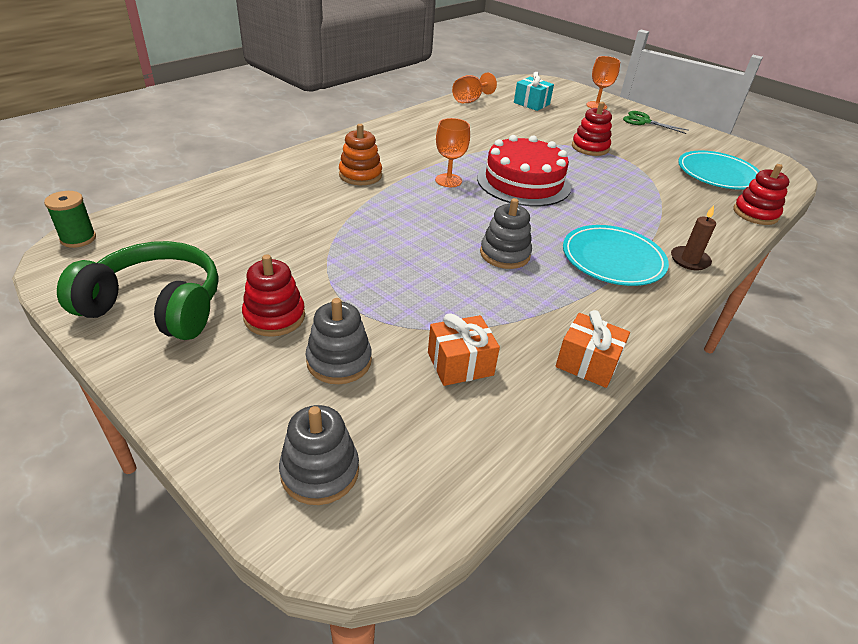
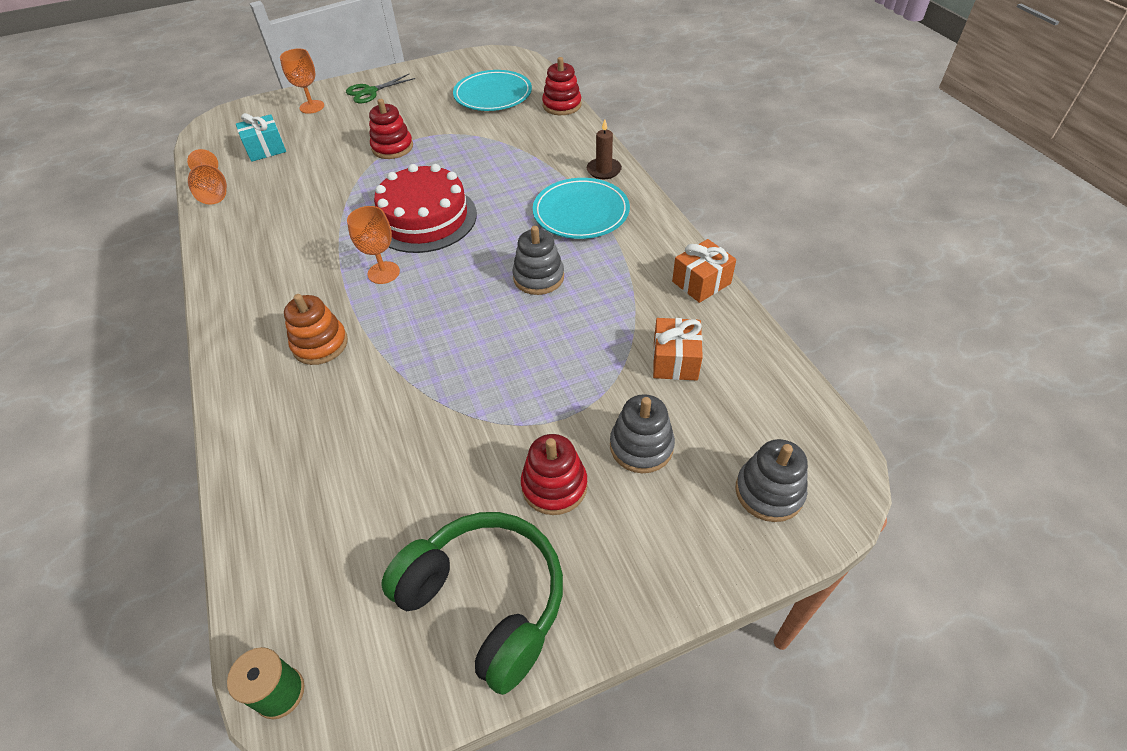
camera: 60 degrees left, 10 degrees up
green headphones [57,241,218,340] -> green headphones turned 90 degrees clockwise [381,512,563,695]

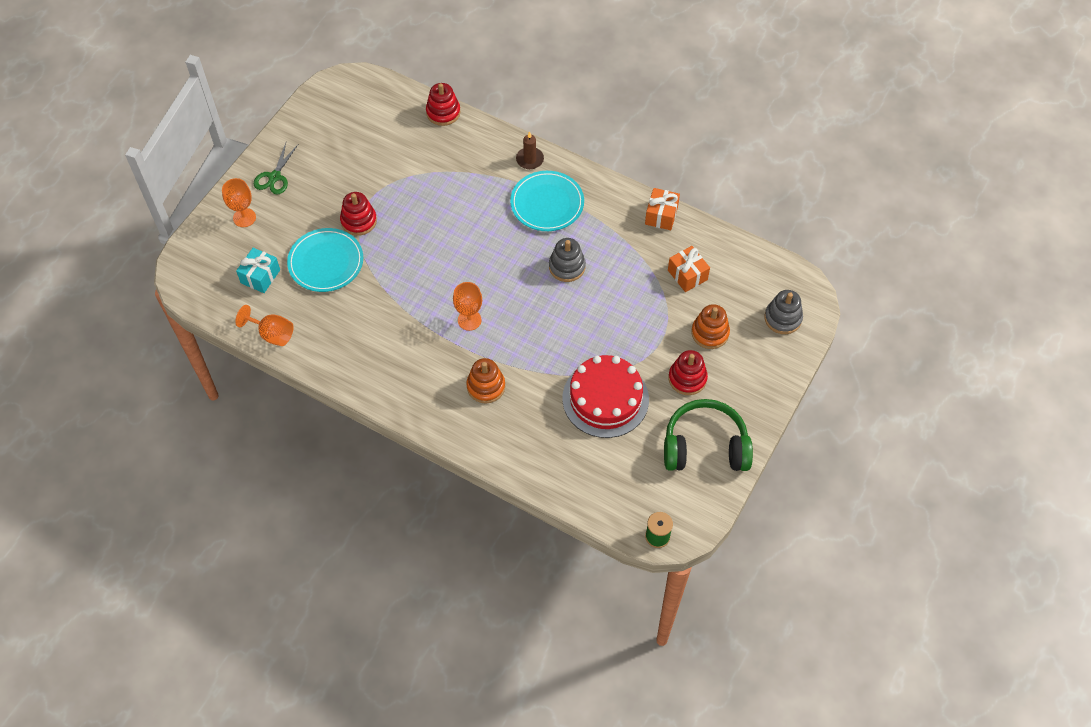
camera: 40 degrees left, 10 degrees up
red cake [374,164,477,253] -> red cake moved to [562,355,649,438]
turquoise plate [453,70,532,111] -> turquoise plate moved to [287,228,363,292]
grey stacking toy [610,394,675,473] -> orange stacking toy [691,304,730,349]

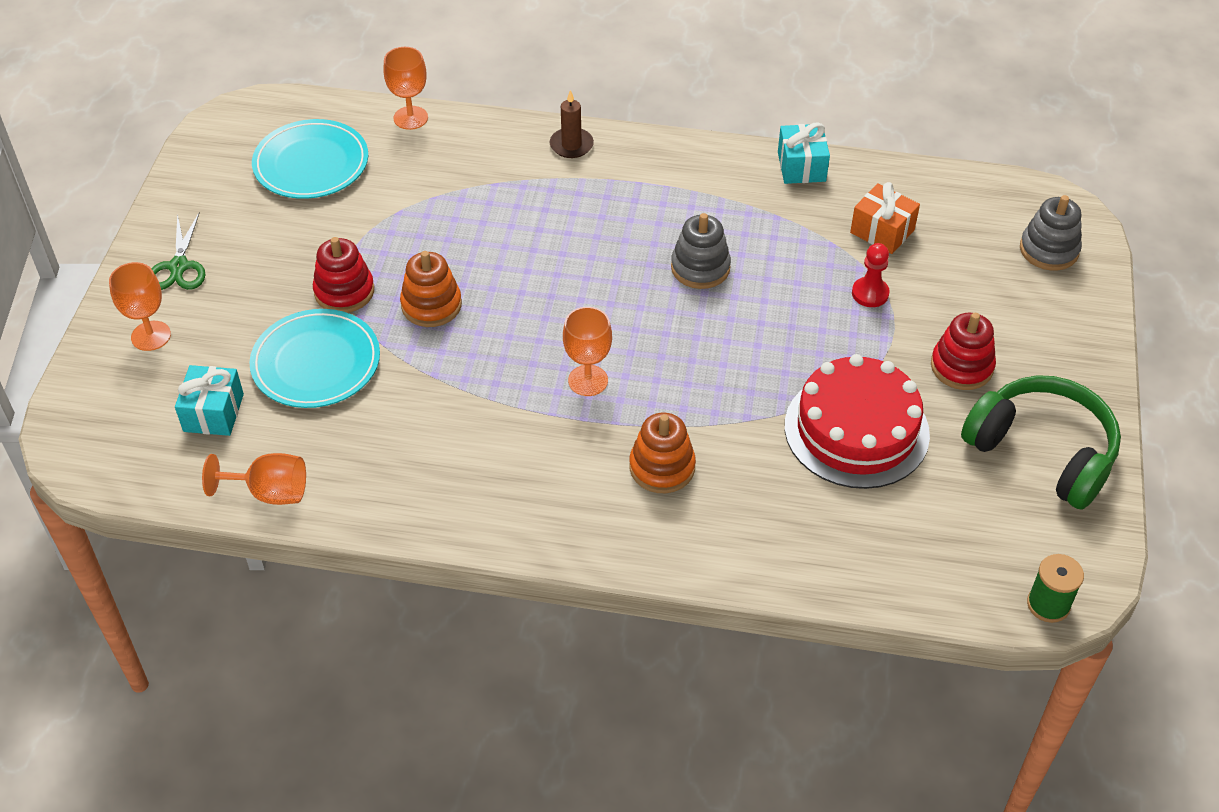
camera: 20 degrees left, 10 degrees down
red stacking toy [426,83,460,126] -> orange goblet [383,47,428,130]
turquoise plate [510,171,584,231] -> turquoise plate moved to [252,119,368,199]
orange gift [645,188,680,230] -> turquoise gift [778,122,830,184]
green headphones [664,399,753,471] -> green headphones turned 60 degrees clockwise [961,375,1121,510]
orange stacking toy [691,304,730,349] -> orange stacking toy moved to [400,251,462,327]
none -> red pawn [852,243,890,307]

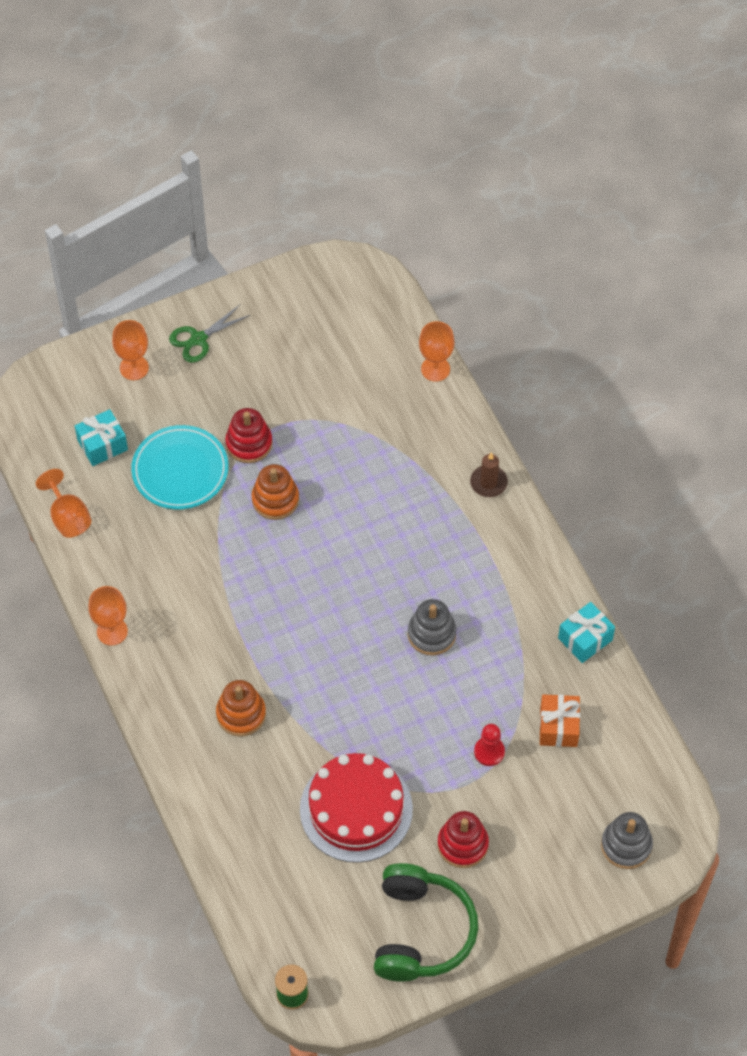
camera: 55 degrees right, 10 degrees up
turquoise plate [252,119,368,199] -> none
orange goblet [563,307,612,396] -> orange goblet moved to [88,586,128,646]

